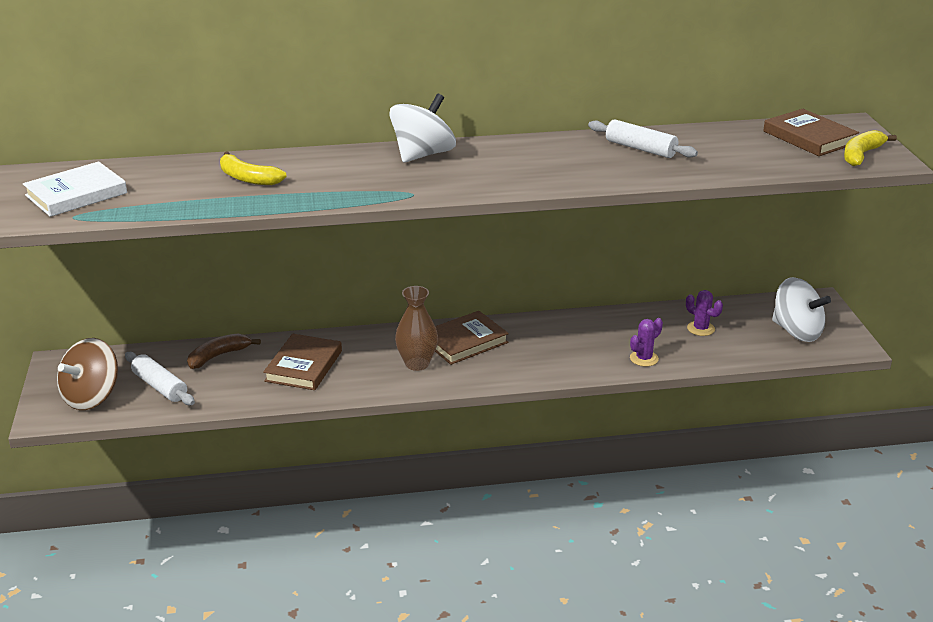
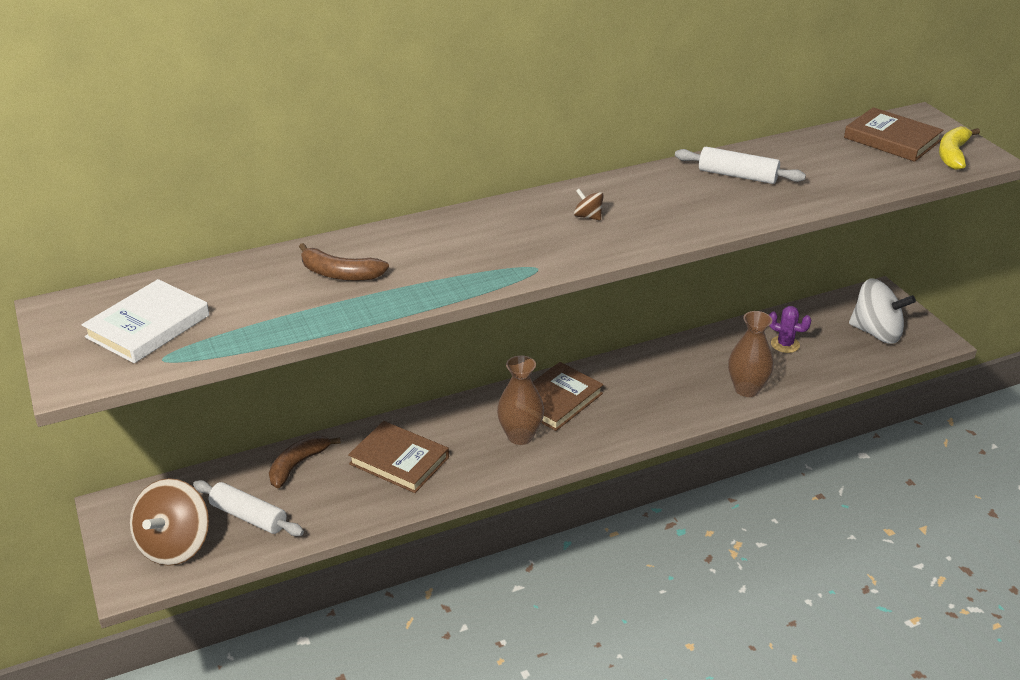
camera: 15 degrees left, 5 degrees up
yellow banana [220,151,287,185] -> brown banana [299,243,389,281]
brown book [263,334,342,390] -> brown book turned 60 degrees counterclockwise [348,421,449,493]
white spinning top [389,93,456,163] -> none
purple cactus [630,318,663,367] -> brown vase [728,311,774,397]
none -> brown spinning top [574,189,604,220]

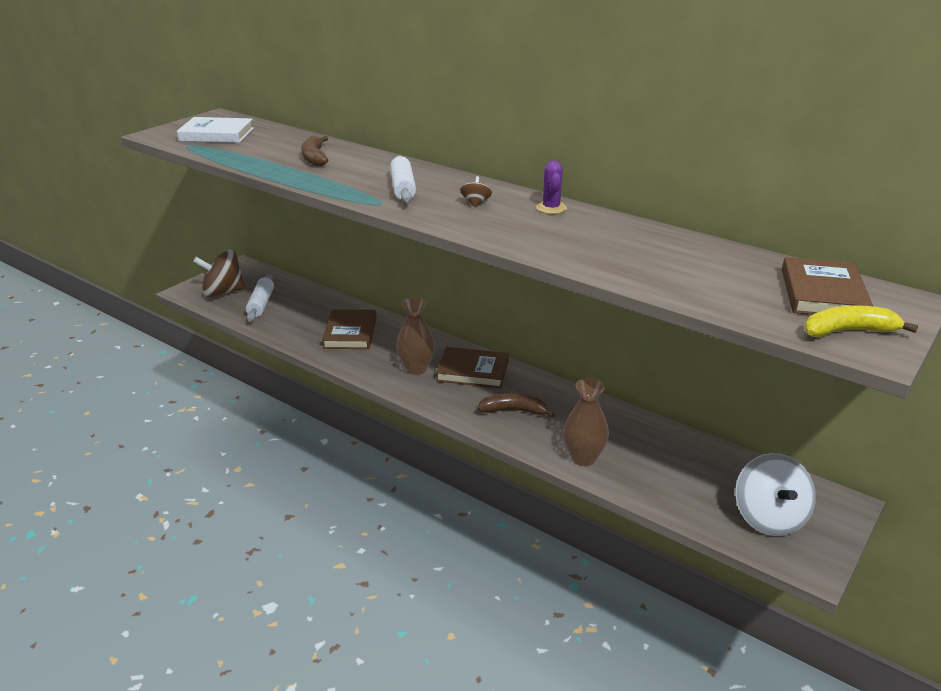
camera: 60 degrees right, 5 degrees down
brown banana [269,436,341,488] -> brown banana moved to [477,393,555,418]
white rolling pin [675,147,806,184] -> white rolling pin moved to [390,155,416,203]
purple cactus [769,306,811,353] -> purple cactus moved to [536,161,567,214]

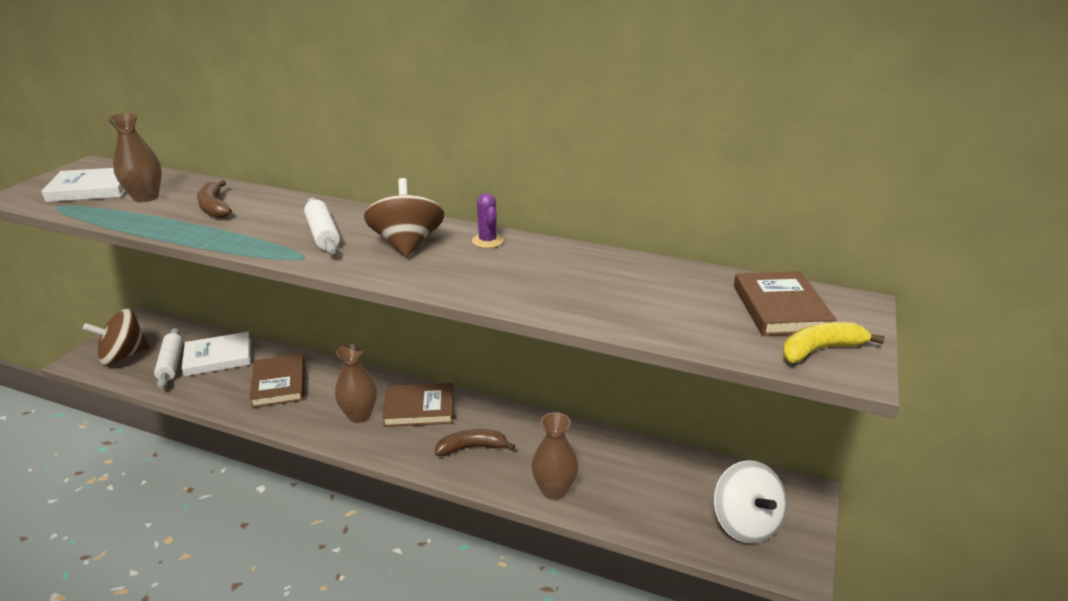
camera: 15 degrees left, 0 degrees up
brown spinning top [460,176,492,207] -> brown spinning top [364,178,444,257], size x2.31
none -> brown vase [107,113,162,202]
none -> white book [182,332,251,376]

